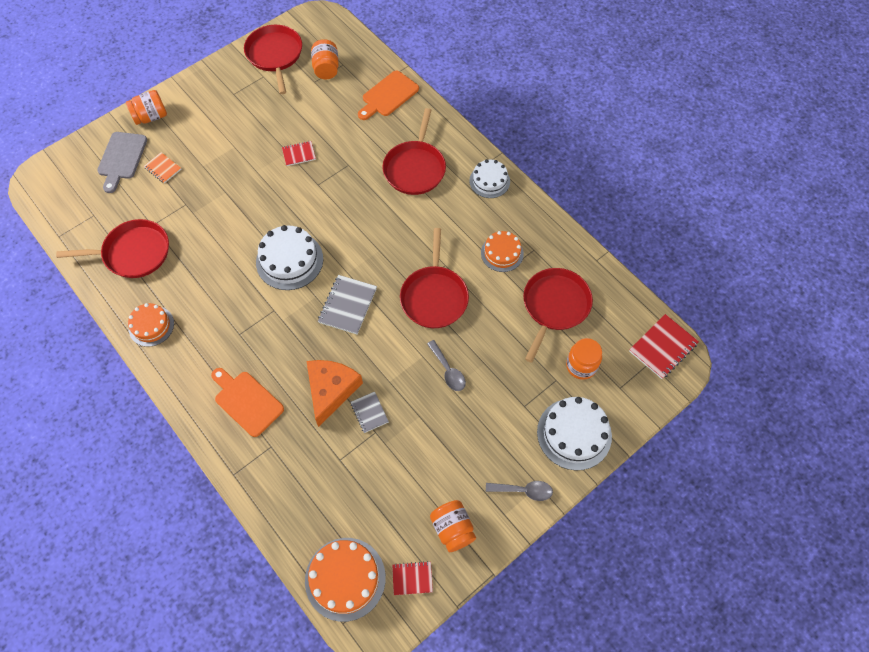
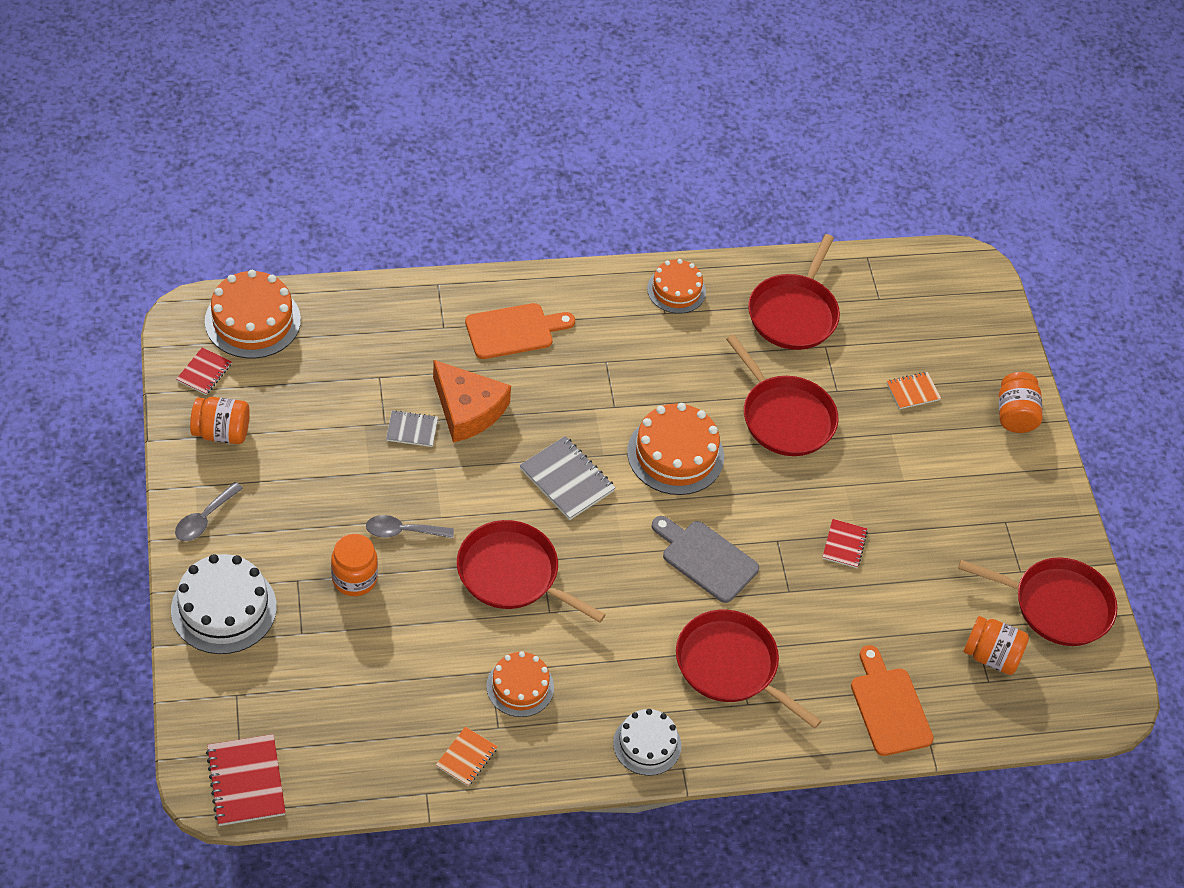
camera: 115 degrees right, 10 degrees down
grey cutting board [97,132,147,193] -> grey cutting board moved to [652,516,759,603]
white cake [256,225,323,290] -> orange cake [627,403,724,495]
red pan [523,268,593,363] -> red pan moved to [726,335,839,456]
orange jar [566,338,602,380] -> orange jar moved to [331,534,378,596]
none -> orange notebook [436,727,498,786]

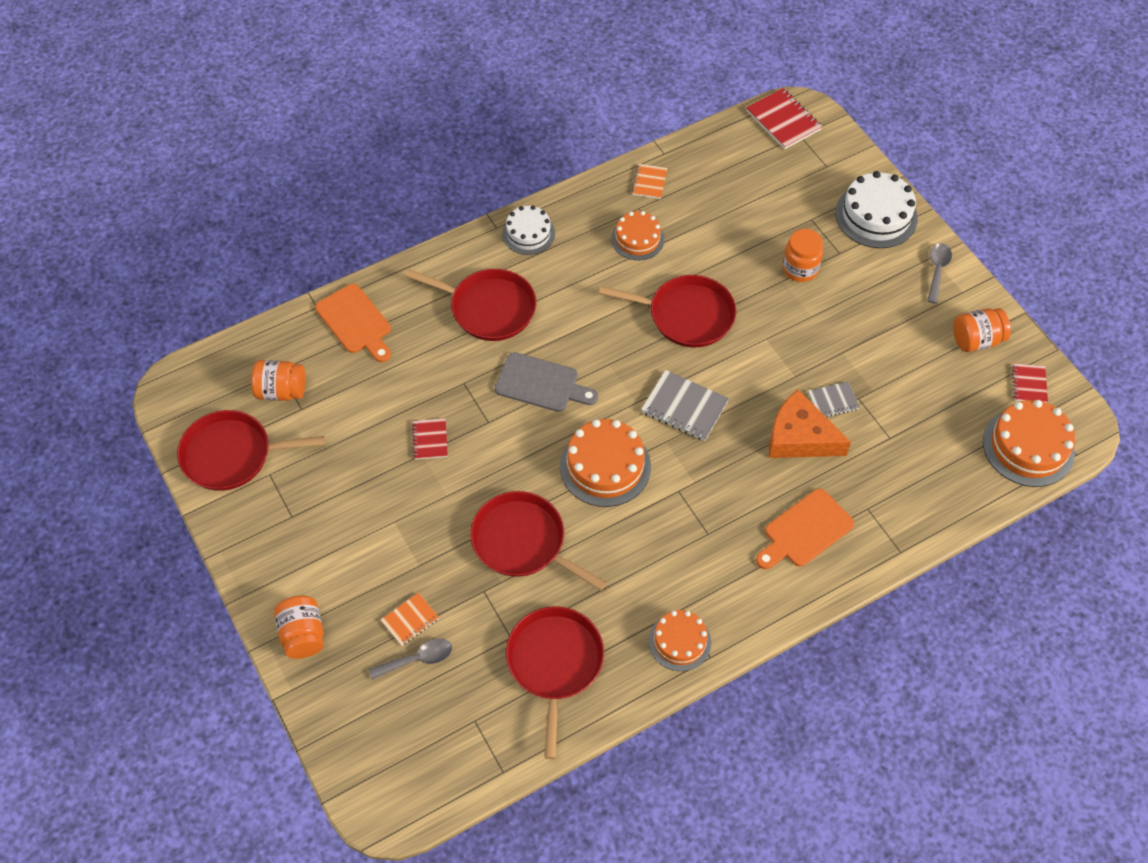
camera: 165 degrees right, 5 degrees up
grey spoon [366,515,454,538] -> grey spoon moved to [369,638,452,680]

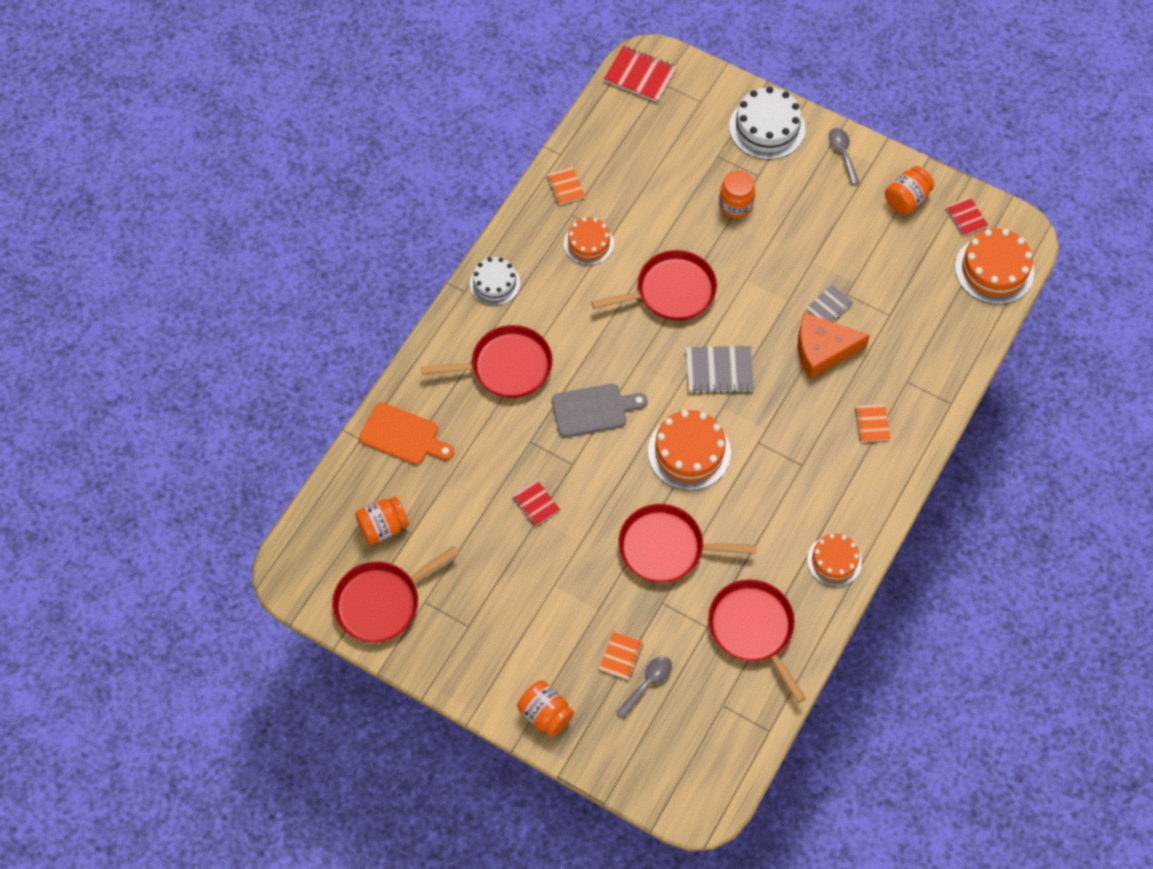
camera: 30 degrees left, 5 degrees up
orange cutting board [756,489,854,569] -> orange notebook [855,404,891,442]

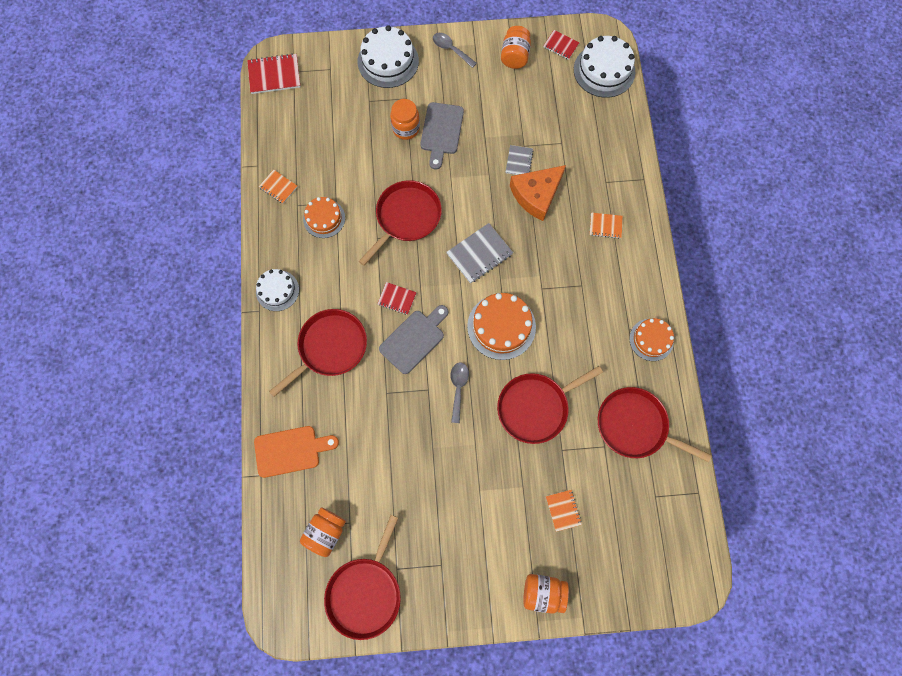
camera: 35 degrees left, 10 degrees up
red notebook [512,480,560,526] -> red notebook moved to [377,282,417,315]
grey spoon [617,656,672,718] -> grey spoon moved to [450,362,469,423]
orange notebook [855,404,891,442] -> orange notebook turned 45 degrees counterclockwise [590,213,623,239]
orange cake [955,229,1035,304] -> white cake [574,36,635,98]
none -> grey cutting board [420,102,464,170]

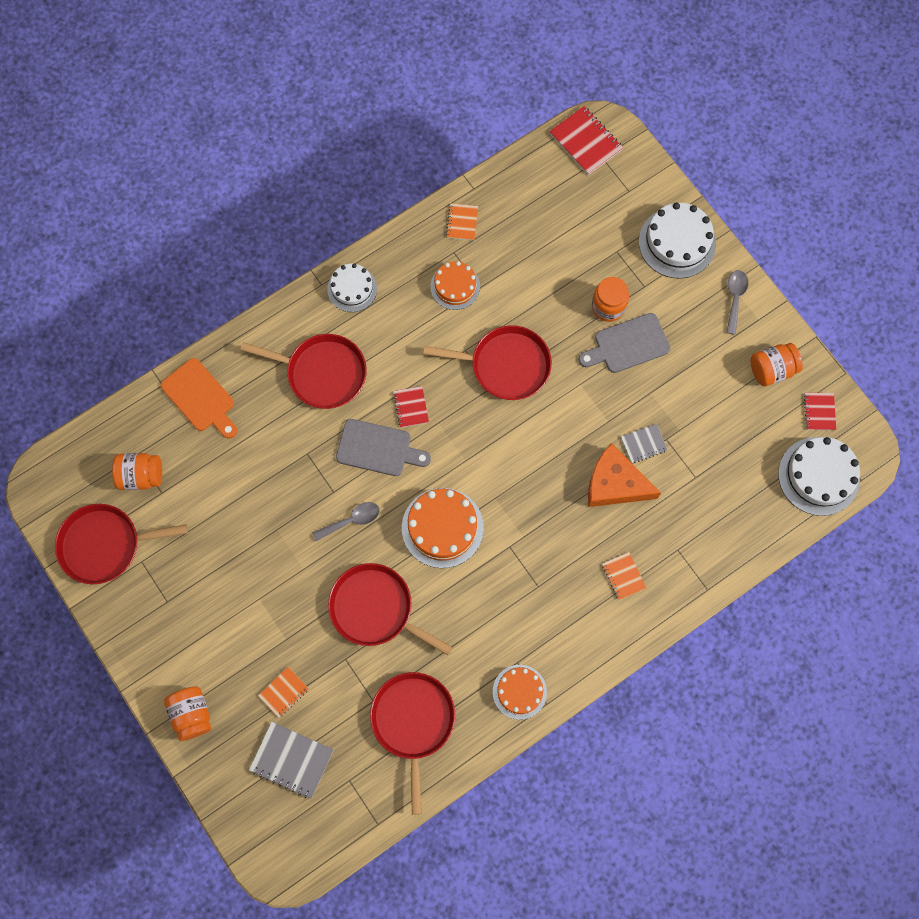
camera: 60 degrees right, 0 degrees up
grey notebook [446,223,513,283] -> grey notebook moved to [249,722,334,799]

